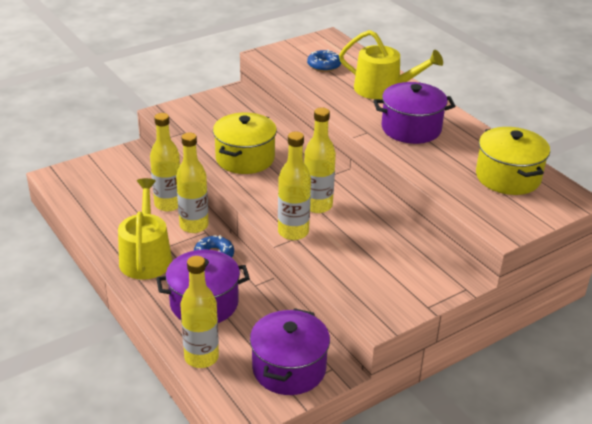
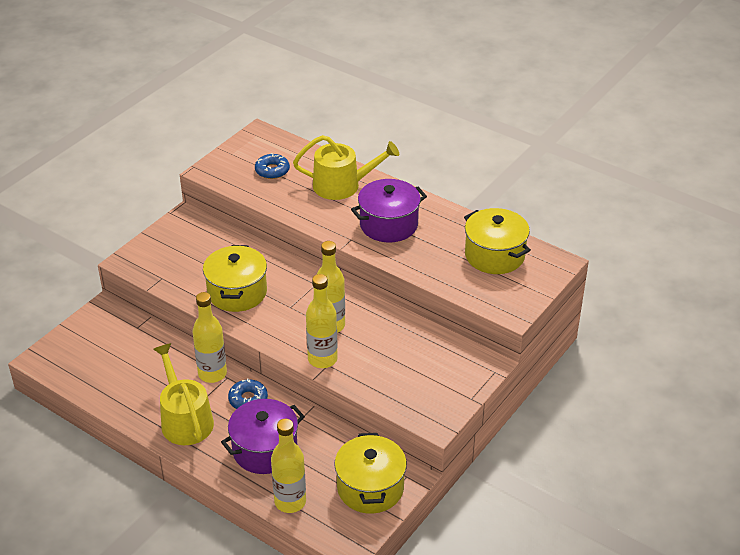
camera: 20 degrees left, 5 degrees up
yellow bottle [150,113,180,211] -> none
purple pot [250,308,330,395] -> yellow pot [334,433,407,514]

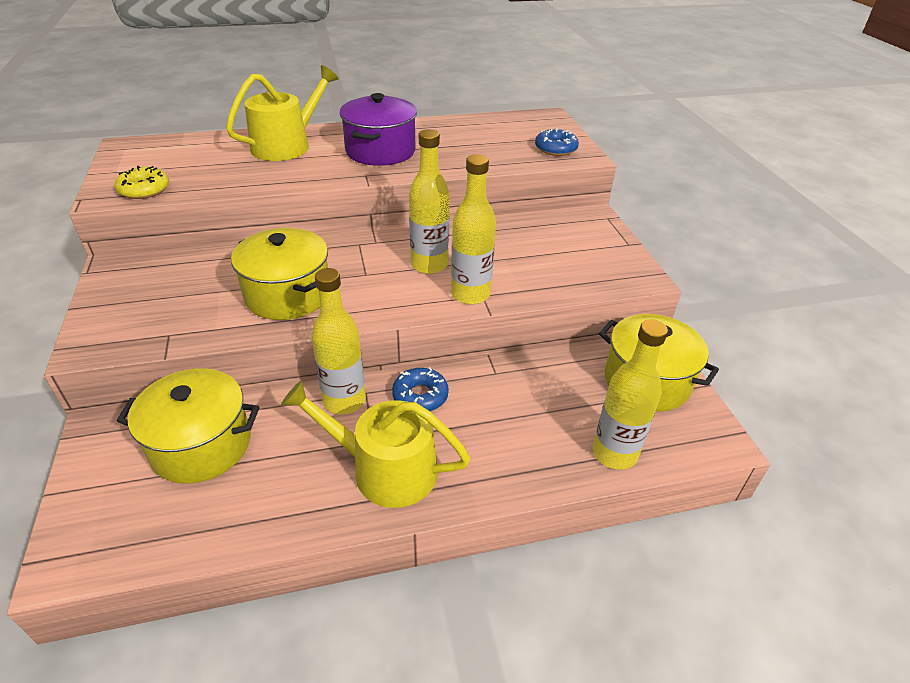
camera: 50 degrees left, 0 degrees up
purple pot [221,399,305,474] -> none
blue donut [255,153,290,179] -> blue donut moved to [535,128,579,156]
yellow pot [464,208,531,274] -> yellow pot moved to [117,368,259,484]
none -> yellow donut [115,166,169,199]

